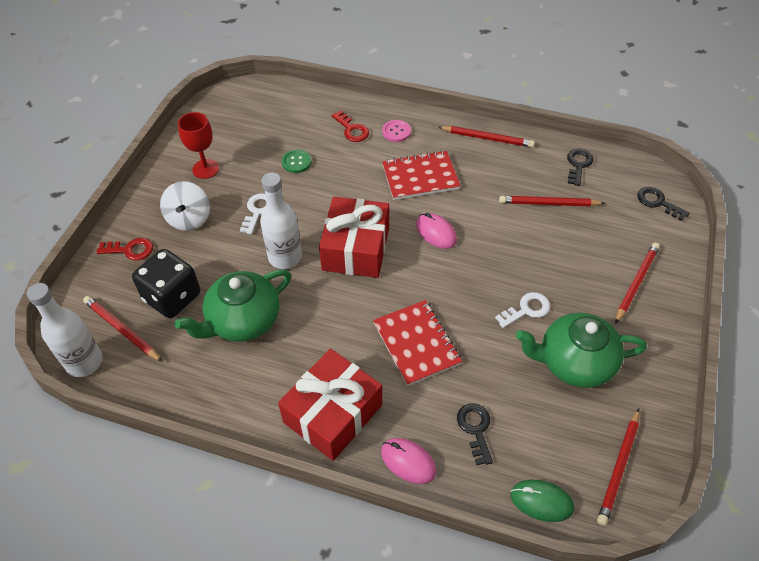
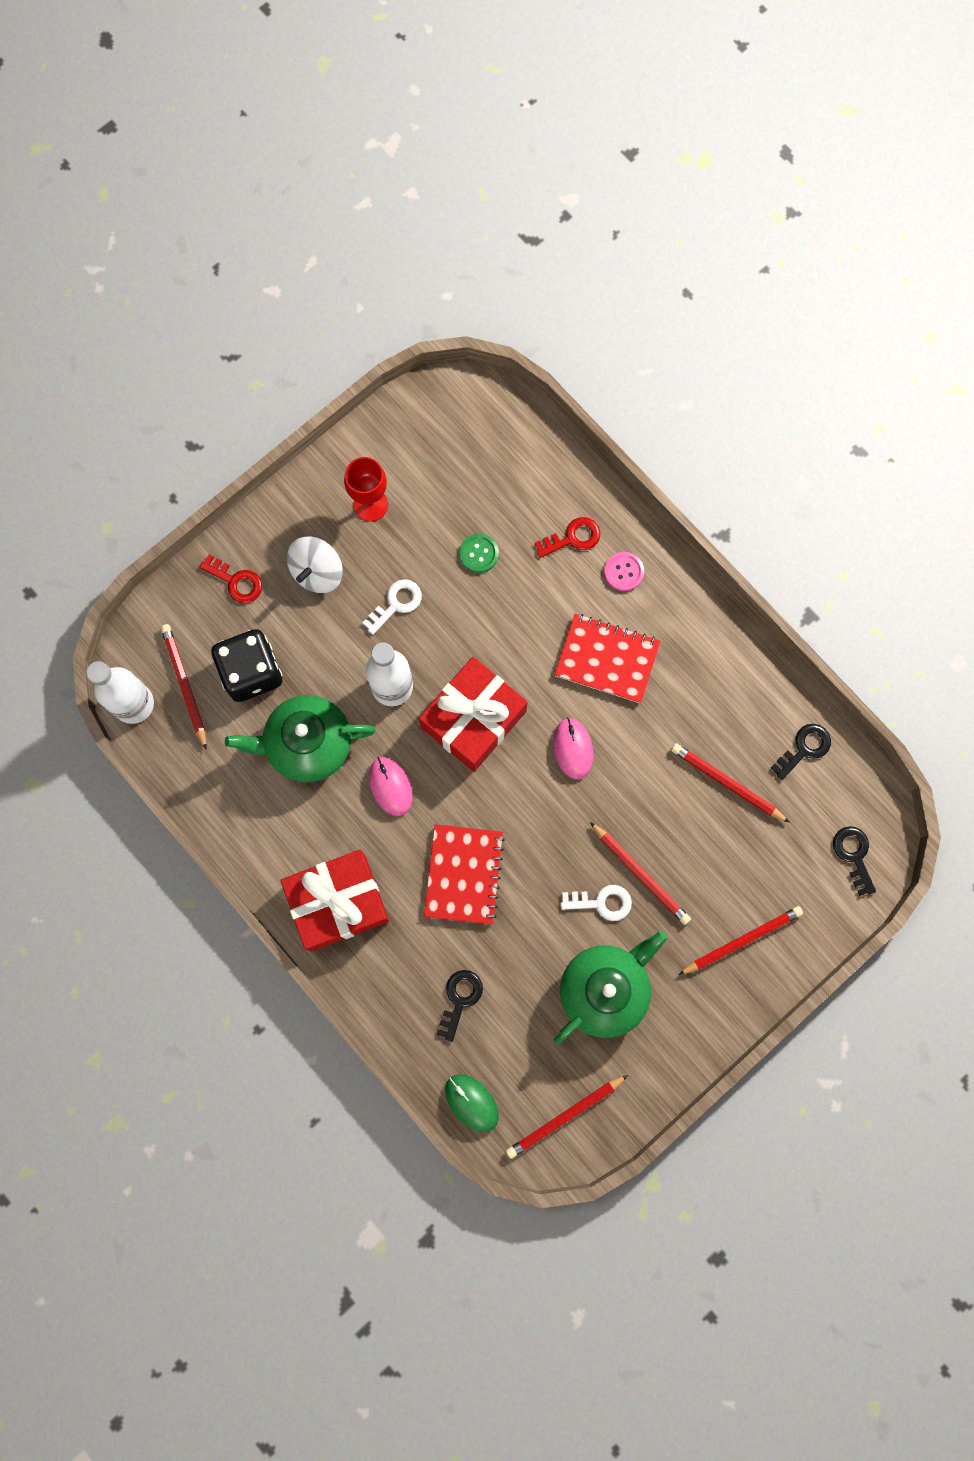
camera: 30 degrees right, 25 degrees up
red key [332,111,369,142] -> red key turned 105 degrees counterclockwise [535,517,600,558]
pink mouse [381,438,436,484] -> pink mouse moved to [369,757,413,816]
red pencil [438,126,535,148] -> red pencil moved to [590,822,691,925]
green teapot [516,313,647,388] -> green teapot turned 105 degrees clockwise [554,931,667,1044]

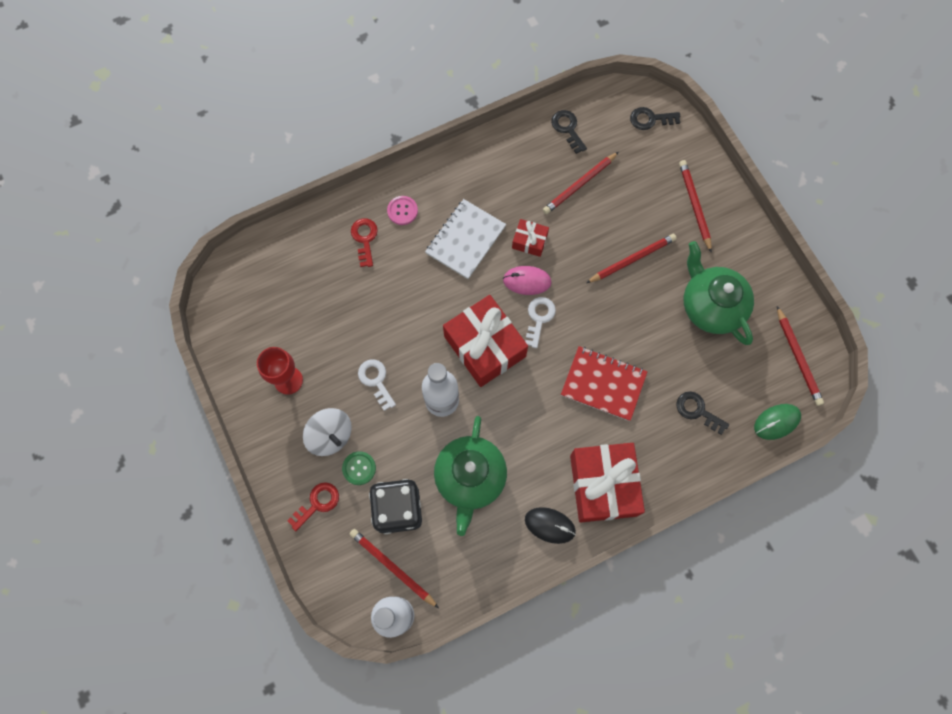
camera: 75 degrees left, 5 degrees down
red pencil [161,624,207,749] -> red pencil turned 45 degrees clockwise [349,529,439,608]
pink mouse [369,757,413,816] -> none
green button [459,534,499,573] -> green button moved to [342,451,376,485]
red notebook [554,614,661,703] -> white notebook [425,199,506,279]
white key [561,885,632,921] -> white key moved to [525,297,556,348]
none -> red gift [512,219,549,257]
none -> black mouse [525,507,576,544]

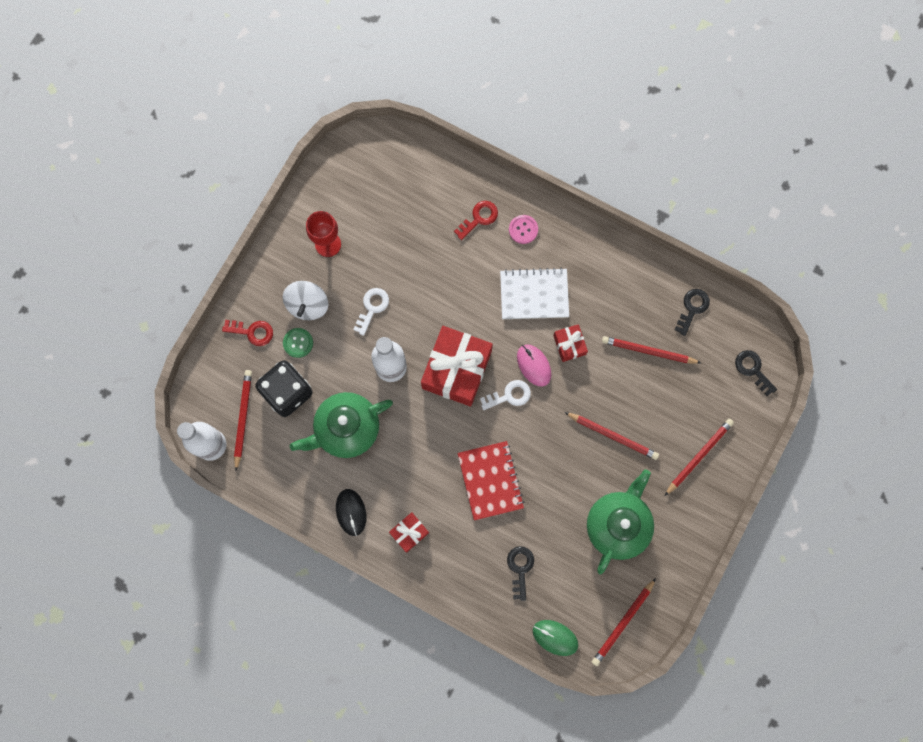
camera: 55 degrees right, 5 degrees up
red gift [570,443,645,523] -> red gift [389,512,429,553], size x0.48

